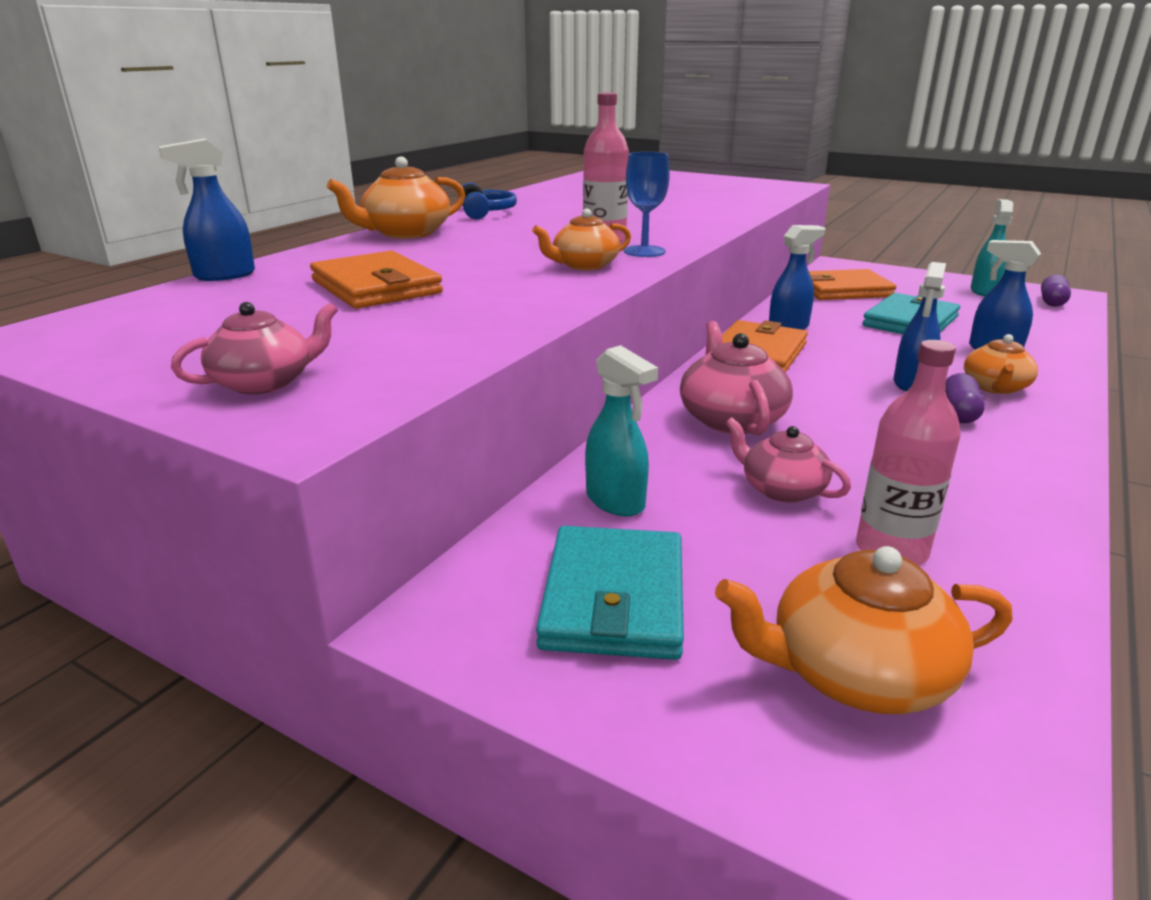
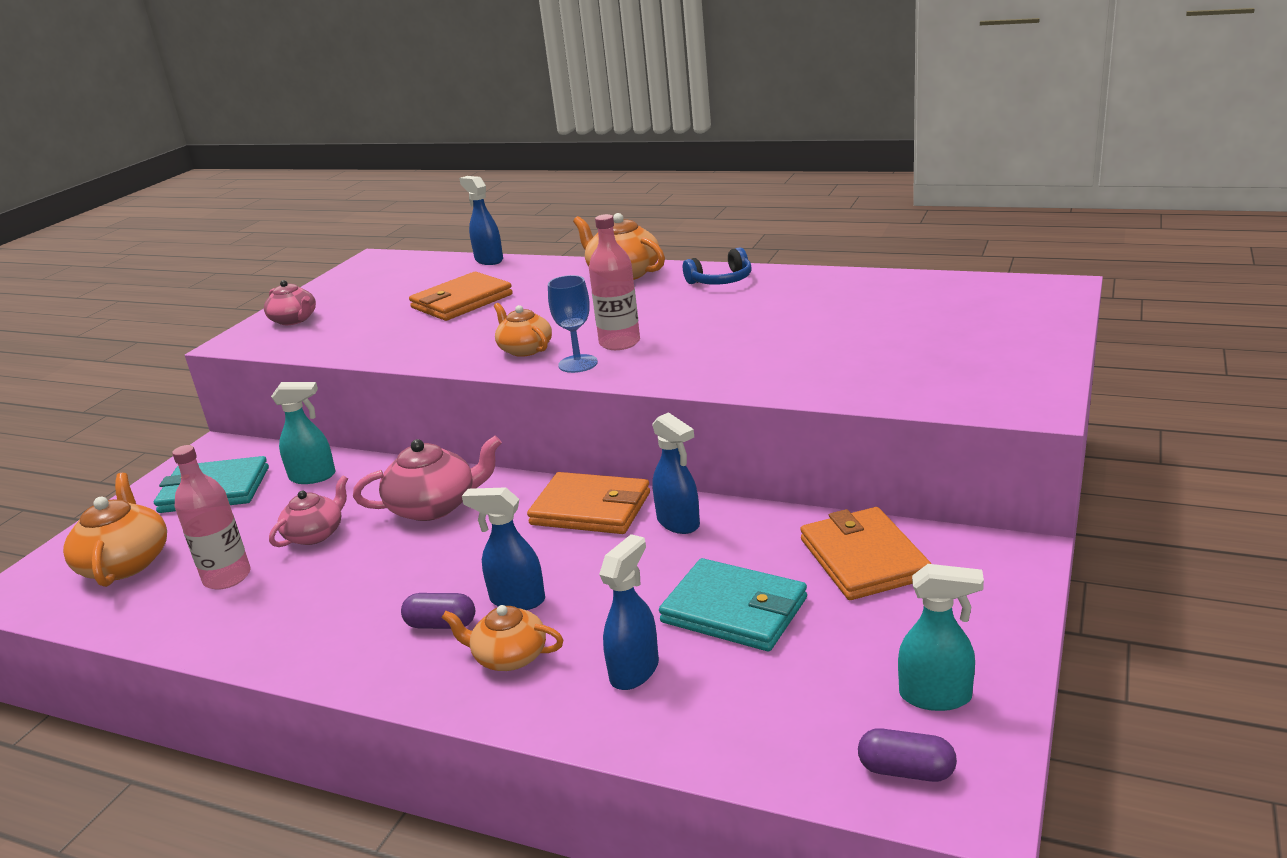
camera: 85 degrees right, 0 degrees up
turquoise spray bottle [585,345,658,517] -> turquoise spray bottle turned 135 degrees counterclockwise [271,382,336,484]

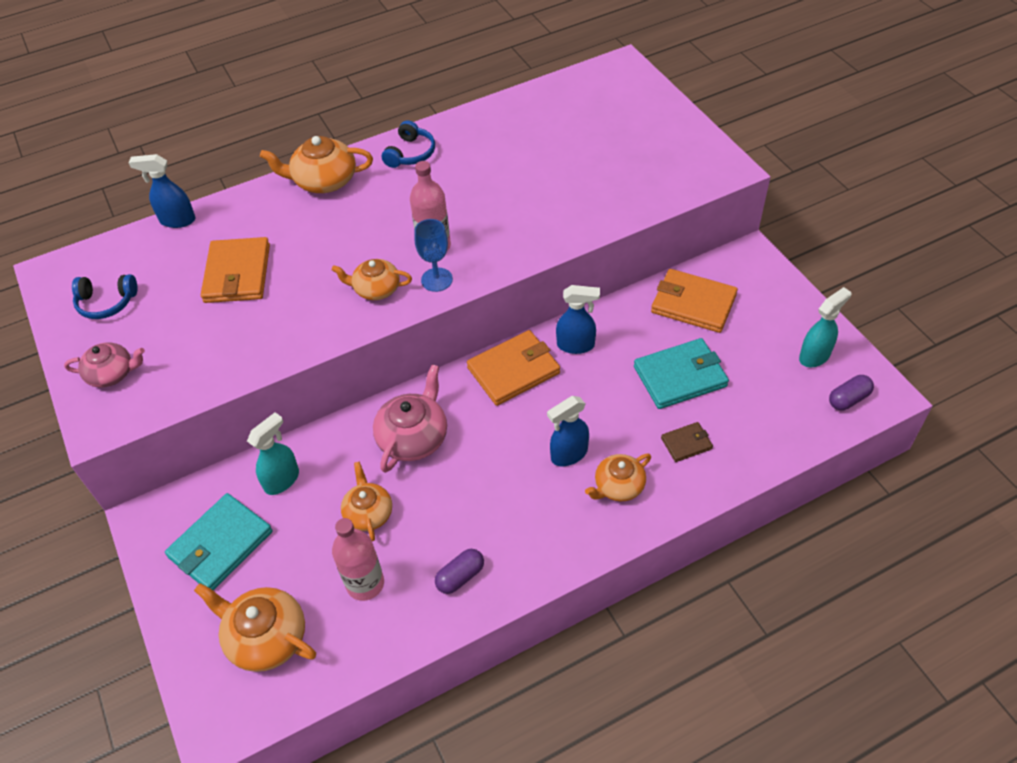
camera: 50 degrees left, 25 degrees up
pink teapot [269,476,348,547] -> orange teapot [341,462,392,541]
purple capsule [401,593,475,629] -> purple capsule moved to [435,549,484,594]
blue spray bottle [599,534,659,690] -> brown wallet [661,422,713,462]
none -> blue headphones [72,274,138,319]

